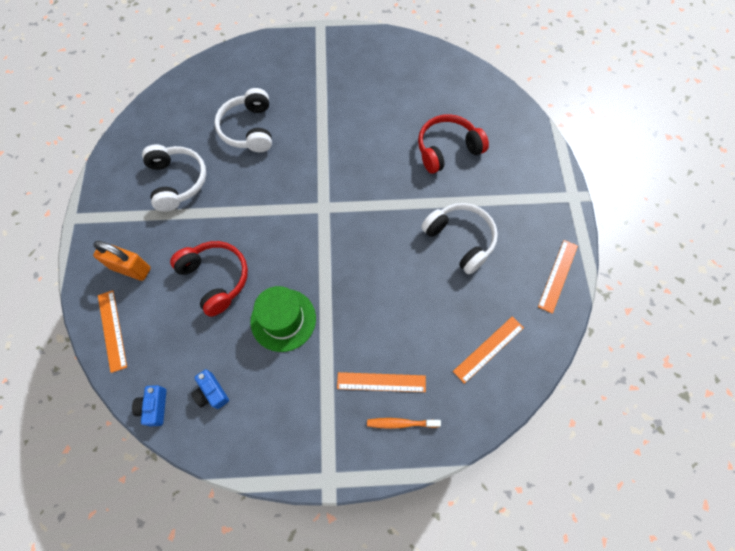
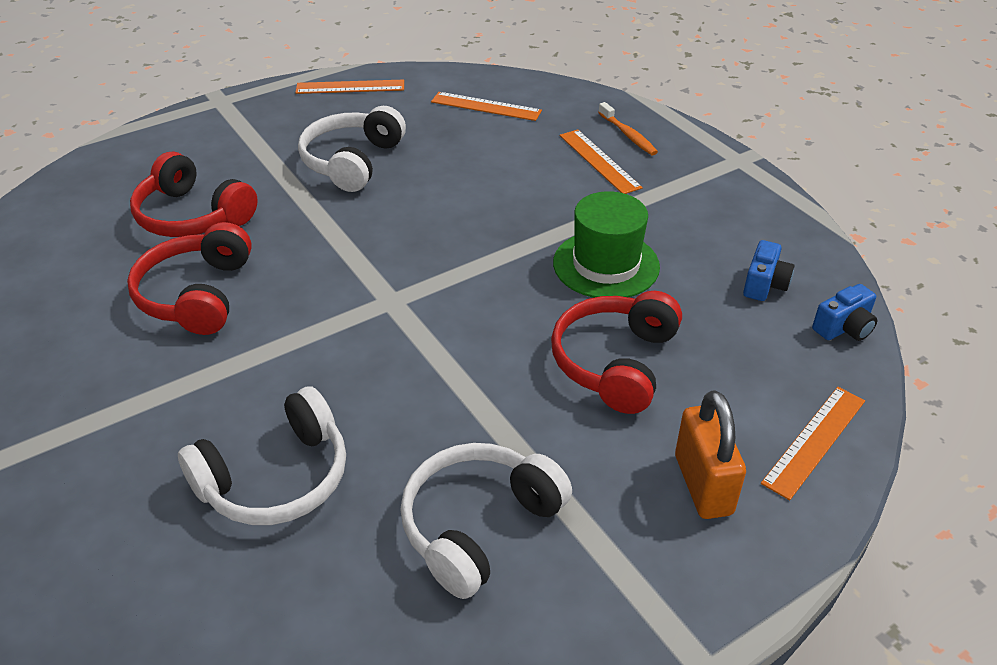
camera: 120 degrees left, 25 degrees down
none -> red headphones [127,222,252,335]

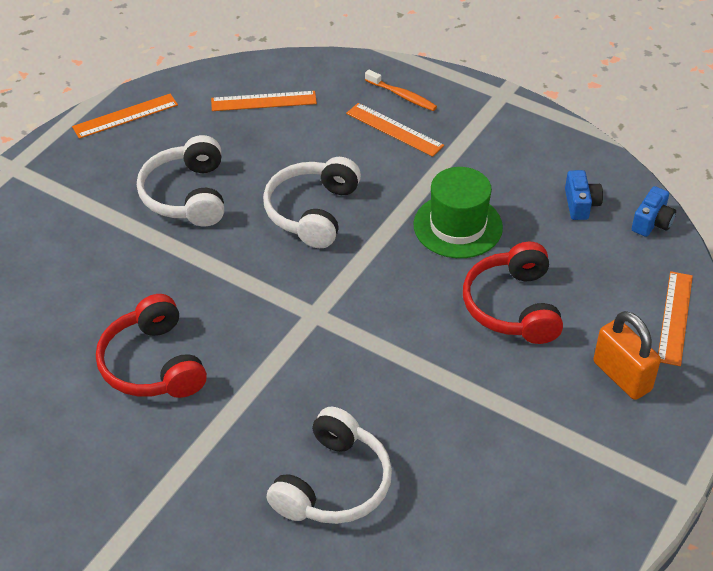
camera: 25 degrees left, 5 degrees up
red headphones [130,151,258,237] -> none
white headphones [400,443,572,599] -> white headphones moved to [263,157,361,248]

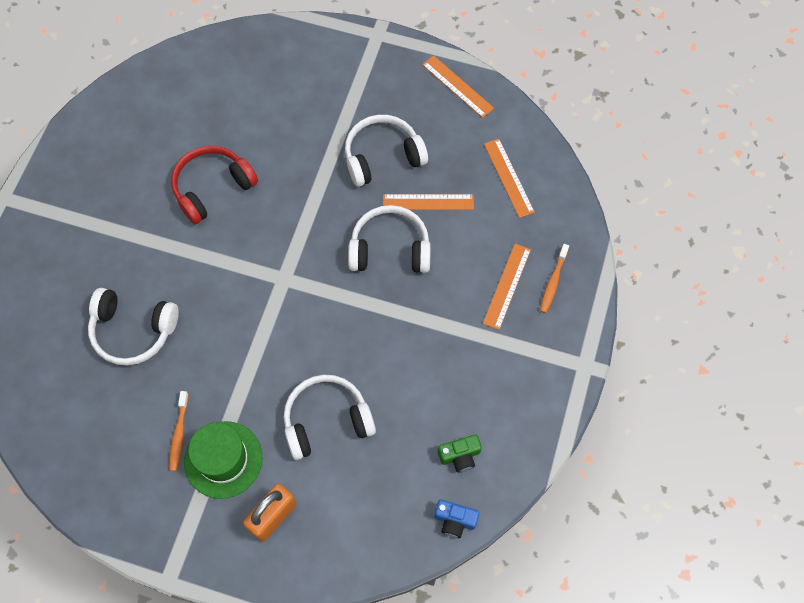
camera: 75 degrees right, 20 degrees up
green hat [413,167,503,258] -> green hat moved to [184,421,262,499]
red headphones [463,242,563,344] -> white headphones [284,375,376,460]
blue camera [565,170,603,220] -> green camera [438,435,482,472]
orange ruler [658,271,693,366] -> orange ruler moved to [383,194,474,210]
none -> orange toothbrush [169,391,189,471]

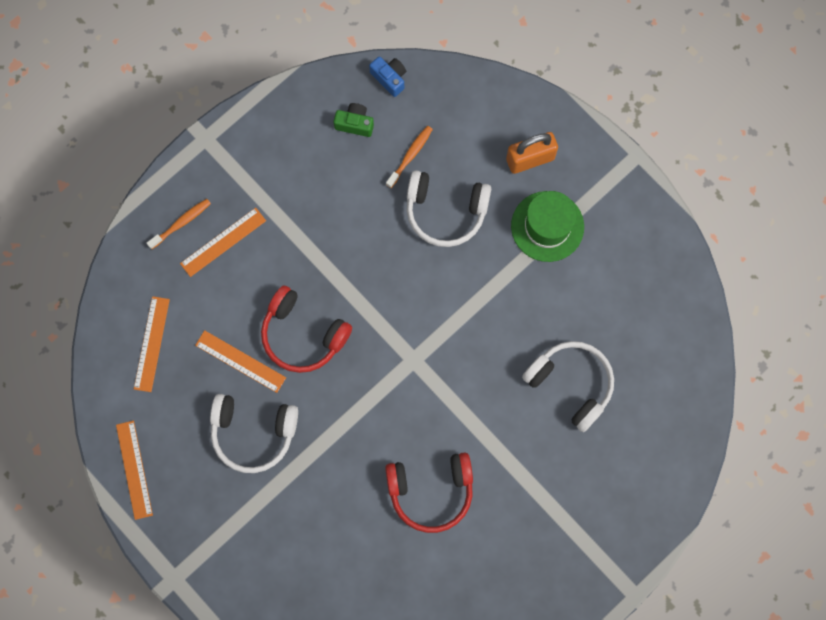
camera: 150 degrees left, 10 degrees up
orange toothbrush [169,391,189,471] -> orange toothbrush moved to [386,126,433,188]
white headphones [348,205,431,273] -> red headphones [261,285,352,373]

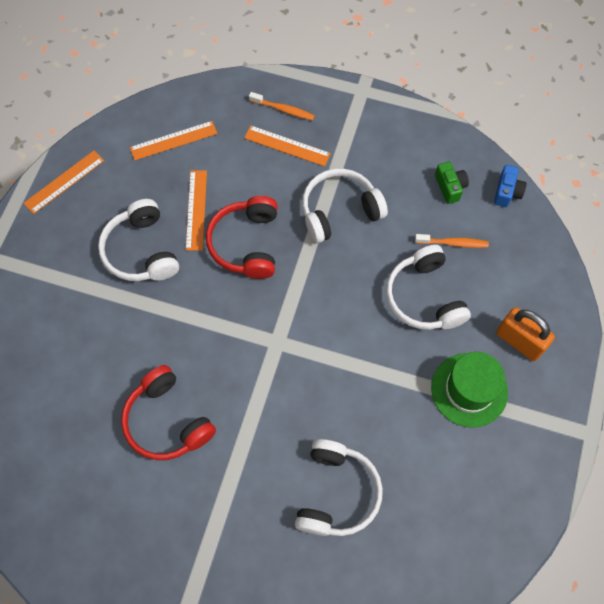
camera: 60 degrees right, 10 degrees down
none -> white headphones [302,169,388,243]

